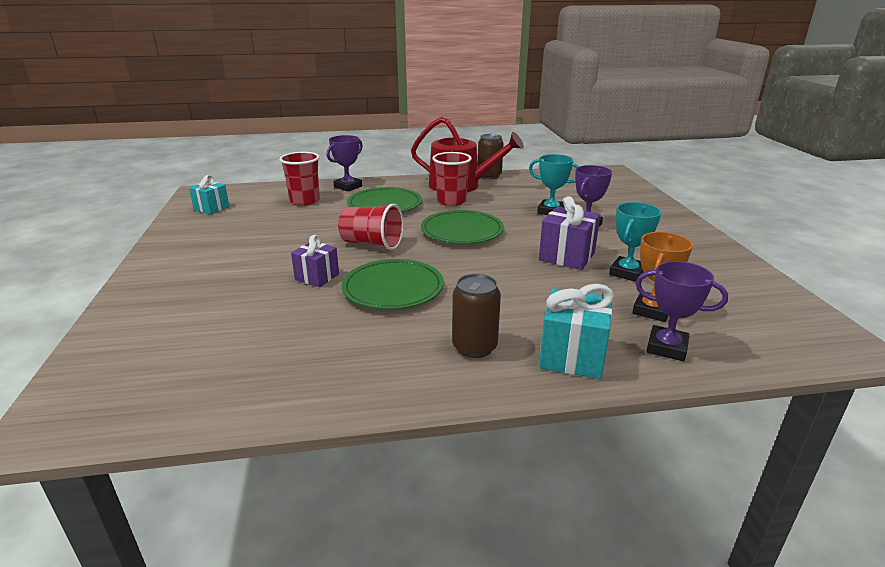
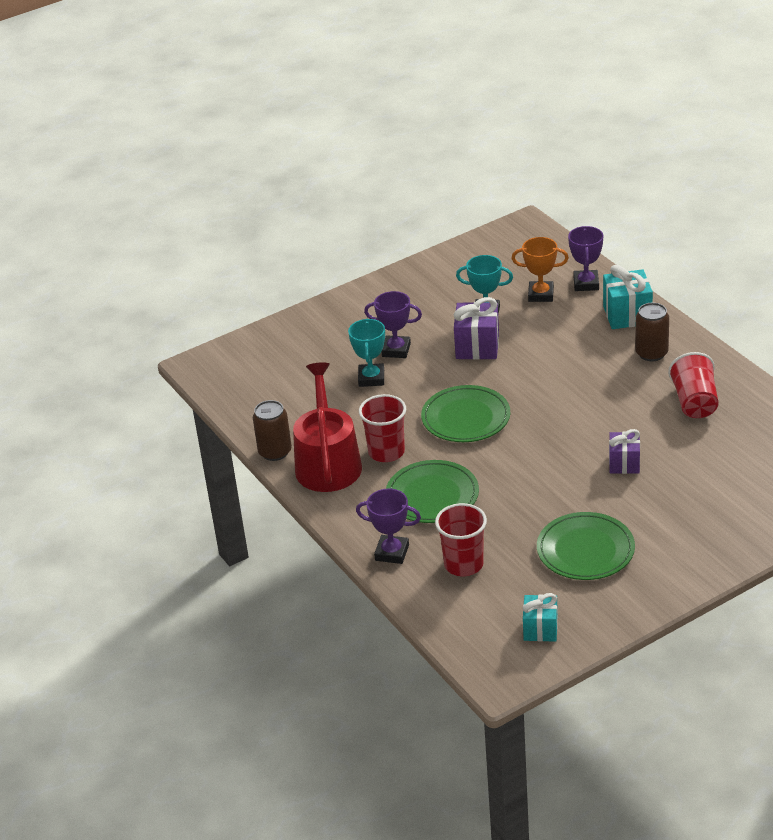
camera: 110 degrees left, 10 degrees up
red cup [338,204,404,250] -> red cup moved to [668,352,719,418]
green plate [342,259,444,310] -> green plate moved to [537,512,635,580]

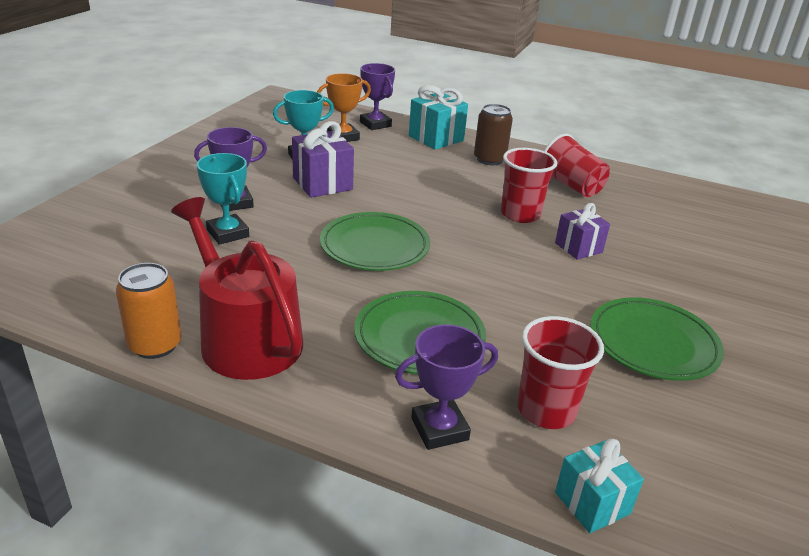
camera: 40 degrees left, 5 degrees down
brown can [253,400,292,461] -> orange can [116,263,182,359]
red cup [359,394,406,462] -> red cup moved to [501,148,557,223]
turquoise gift [523,593,558,642] -> turquoise gift moved to [555,439,644,533]

